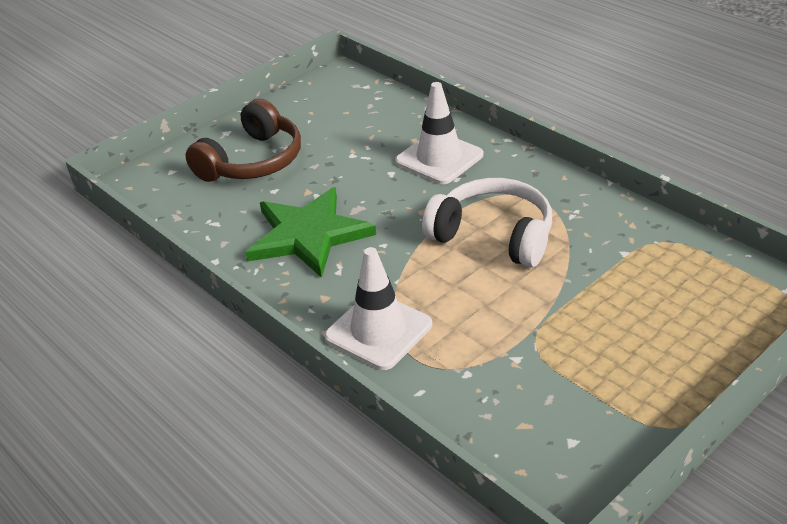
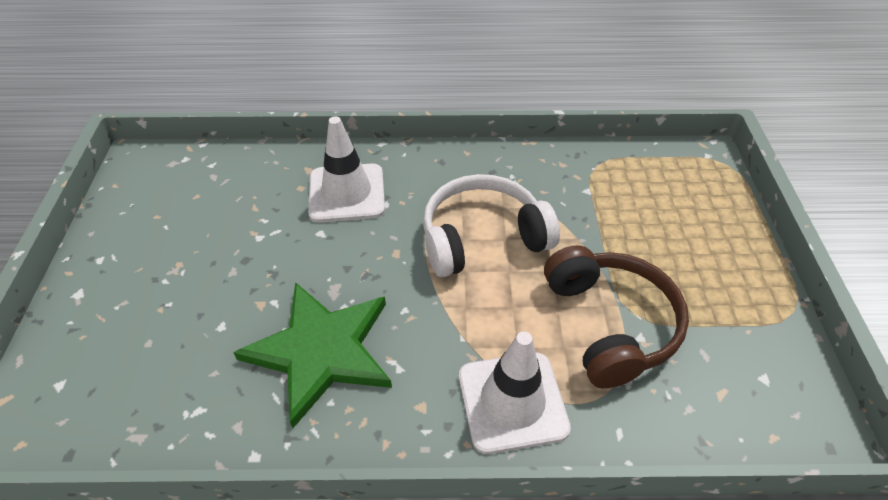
camera: 50 degrees left, 10 degrees up
brown headphones [186,99,301,182] -> brown headphones moved to [544,245,689,388]

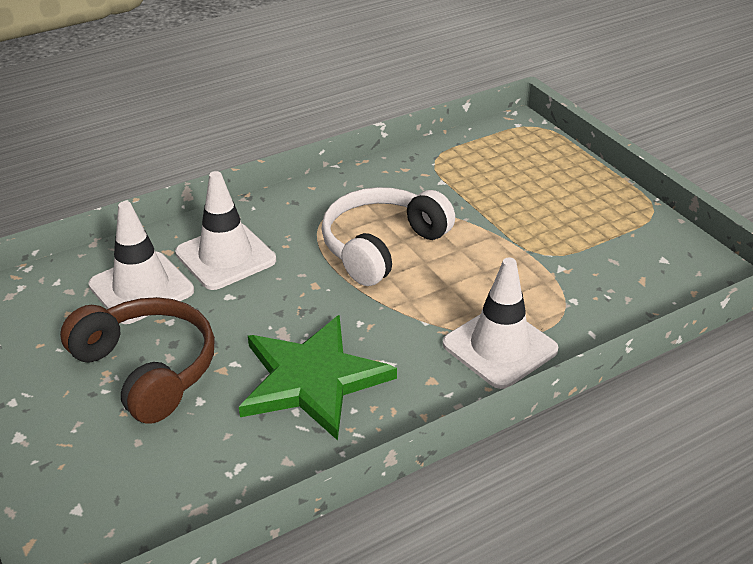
camera: 30 degrees left, 10 degrees down
brown headphones [544,245,689,388] -> brown headphones moved to [60,297,215,424]
none -> white traffic cone [88,201,194,324]

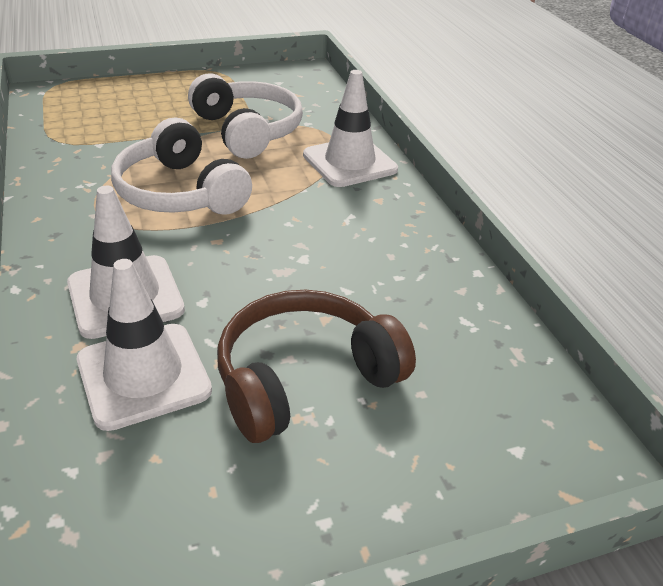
camera: 80 degrees left, 0 degrees up
green star [239,315,397,441] -> none
none -> white headphones [188,74,303,159]

